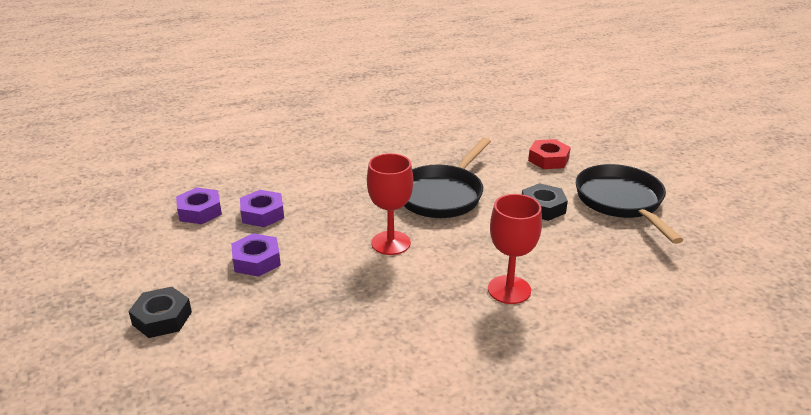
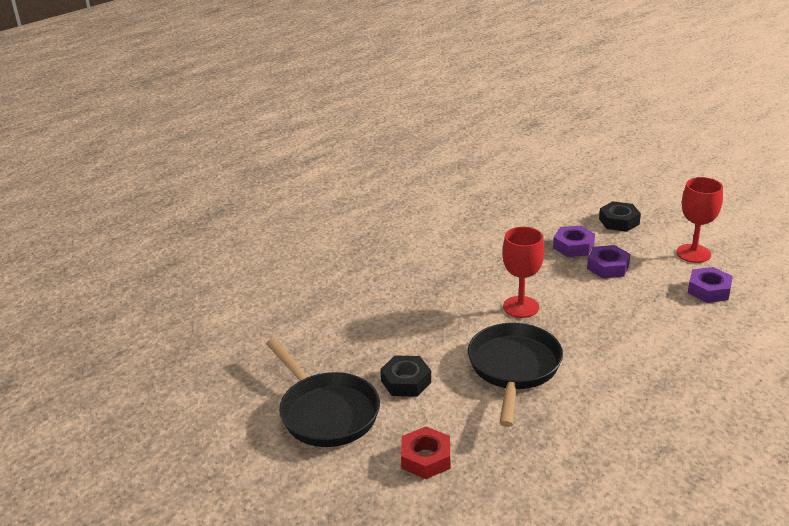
camera: 160 degrees right, 0 degrees up
purple nut [240,190,284,227] -> purple nut moved to [553,226,595,257]
red goblet [488,194,542,304] -> red goblet moved to [676,177,723,263]

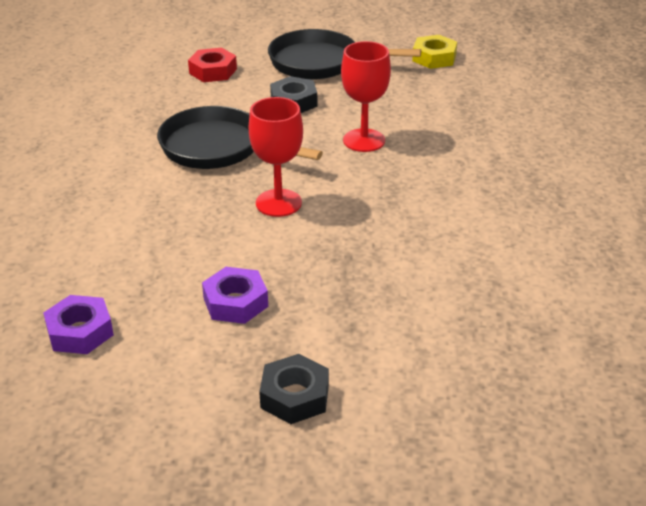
camera: 135 degrees right, 5 degrees up
black pan [468,323,563,427] -> black pan turned 150 degrees clockwise [157,106,323,169]
purple nut [553,226,595,257] -> none
red goblet [676,177,723,263] -> red goblet moved to [341,41,391,152]
none -> yellow nut [412,35,457,69]

